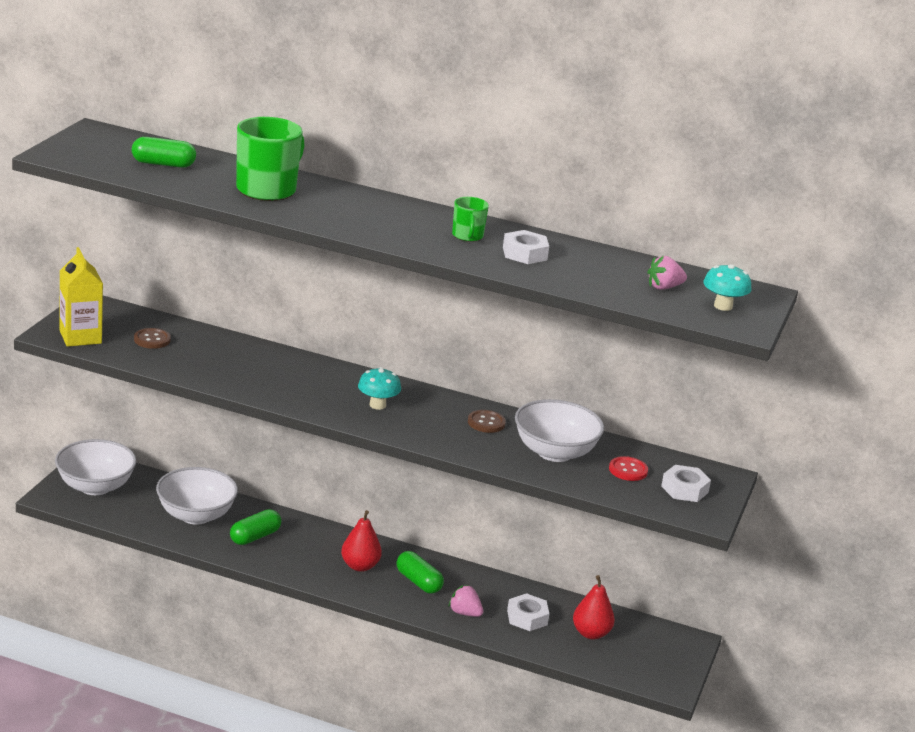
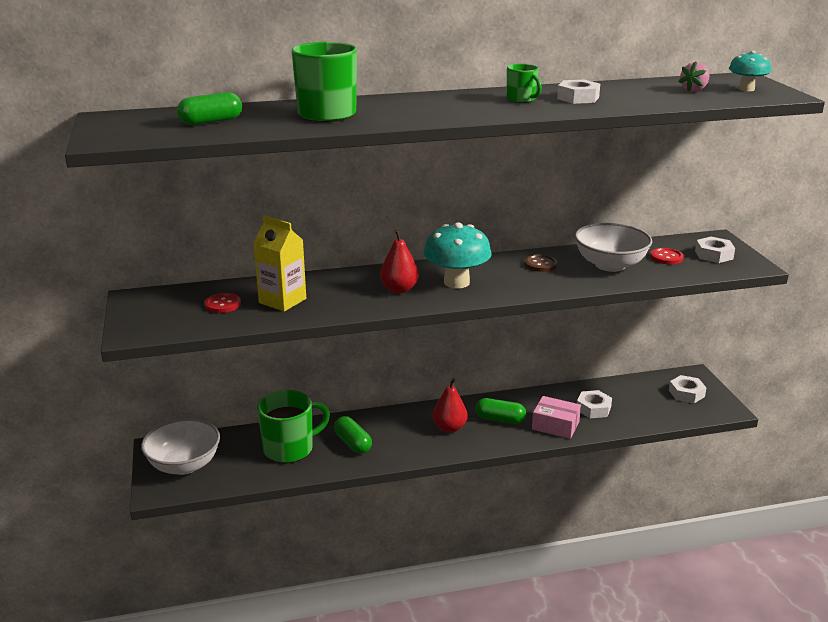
camera: 30 degrees left, 0 degrees up
yellow carton [60,247,103,347] -> yellow carton moved to [253,216,306,312]
brown button [134,328,171,349] -> red button [205,293,241,313]
white bowl [156,467,238,524] -> green mug [257,390,330,463]
green capsule [230,509,281,545] -> green capsule turned 45 degrees counterclockwise [334,416,372,454]
turquoise mushroom [358,367,401,410] -> turquoise mushroom [424,223,492,289], size x1.72
pink strawberry [449,585,483,617] -> pink box [532,396,581,439]
red pear [573,575,615,639] -> red pear moved to [380,230,419,293]
none -> white nut [669,375,706,403]

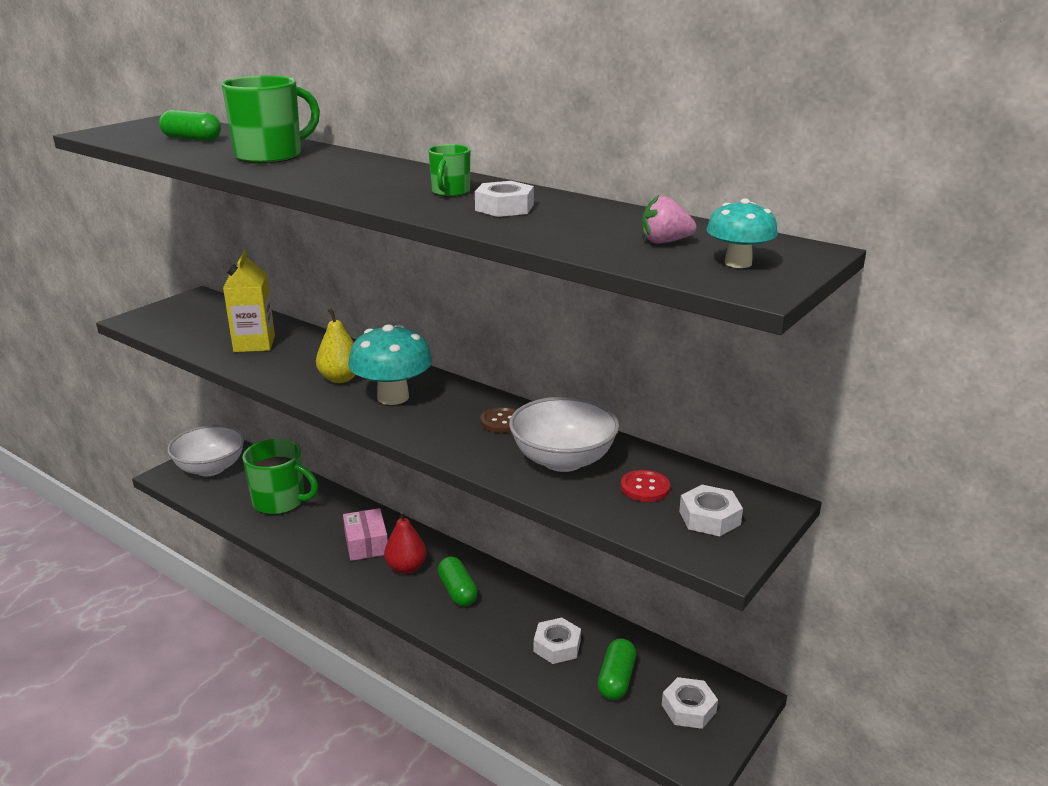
camera: 50 degrees right, 0 degrees up
red button [205,293,241,313] -> none
green capsule [334,416,372,454] -> green capsule moved to [598,638,636,700]
red pear [380,230,419,293] -> yellow pear [316,308,356,383]
pink box [532,396,581,439] -> pink box moved to [343,508,388,561]

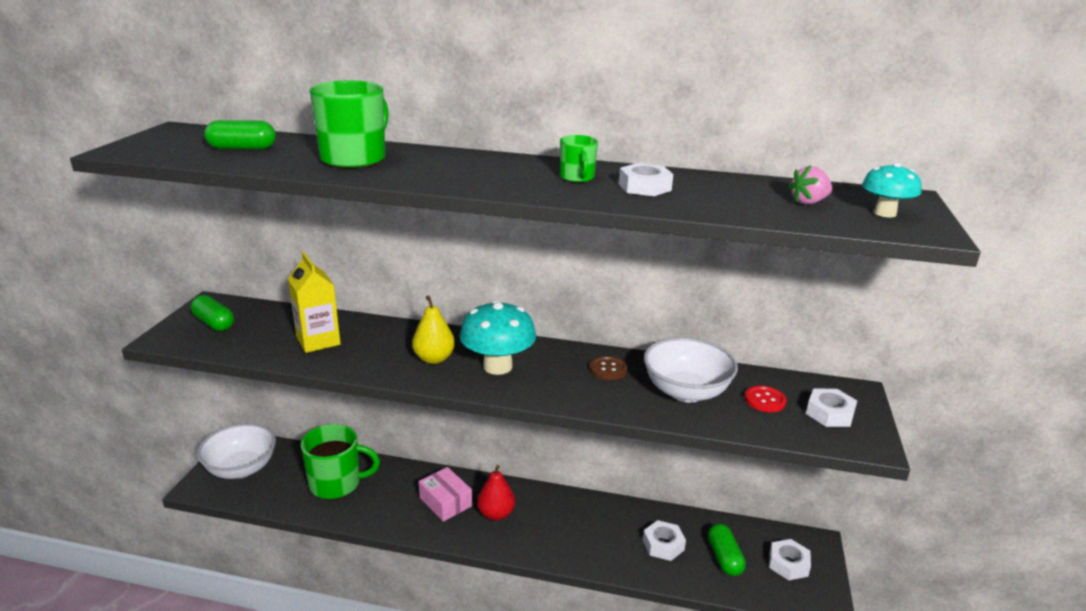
camera: 25 degrees left, 0 degrees up
green capsule [438,557,478,606] -> green capsule moved to [191,295,234,331]

